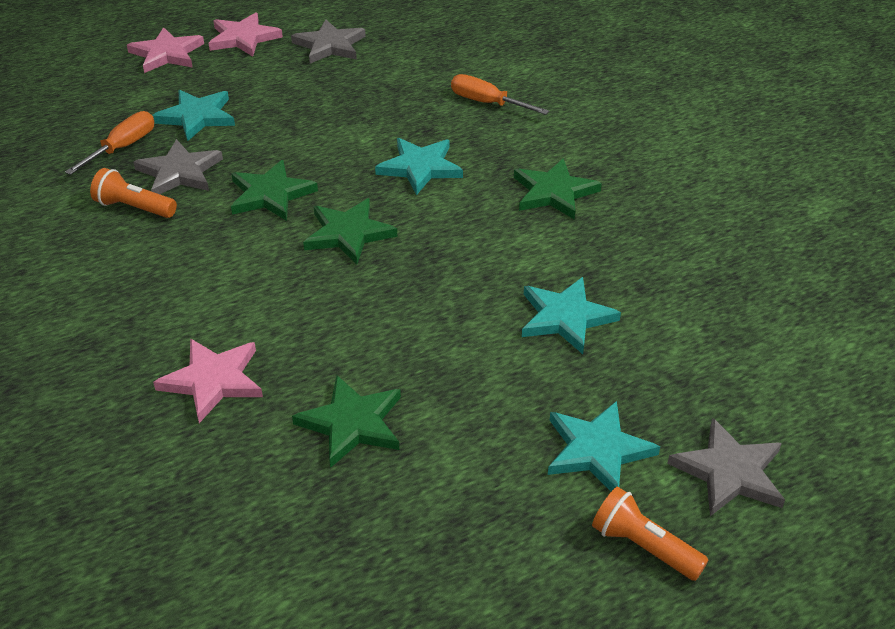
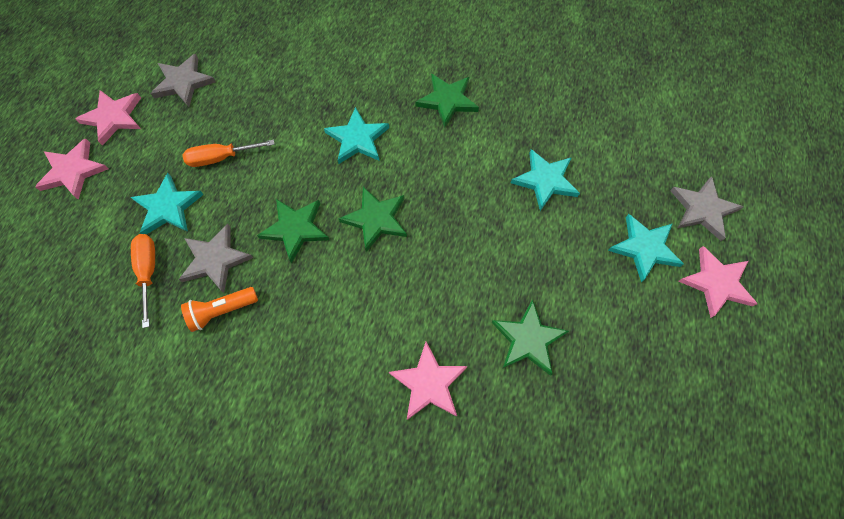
camera: 45 degrees left, 25 degrees up
orange screwdriver [451,74,549,115] -> orange screwdriver moved to [182,140,275,167]
orange flashlight [592,487,709,581] -> pink star [678,246,757,318]

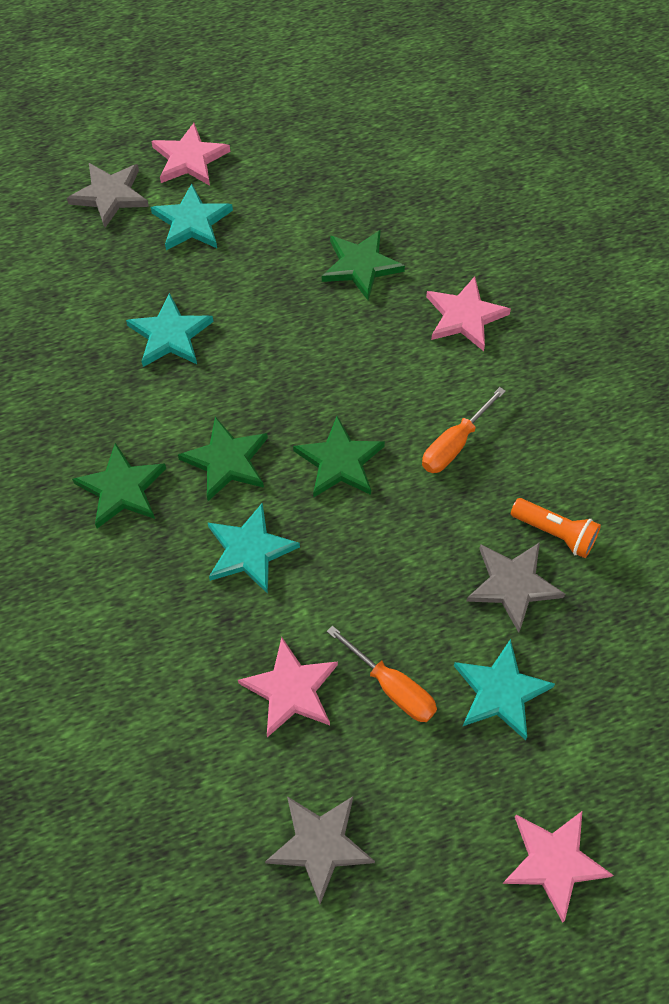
camera: 125 degrees left, 5 degrees down
pink star [75,90,141,146] -> pink star moved to [238,637,338,737]
orange screwdriver [131,234,155,328] -> orange screwdriver moved to [422,387,506,473]
green star [257,199,329,263] -> green star moved to [178,417,268,501]

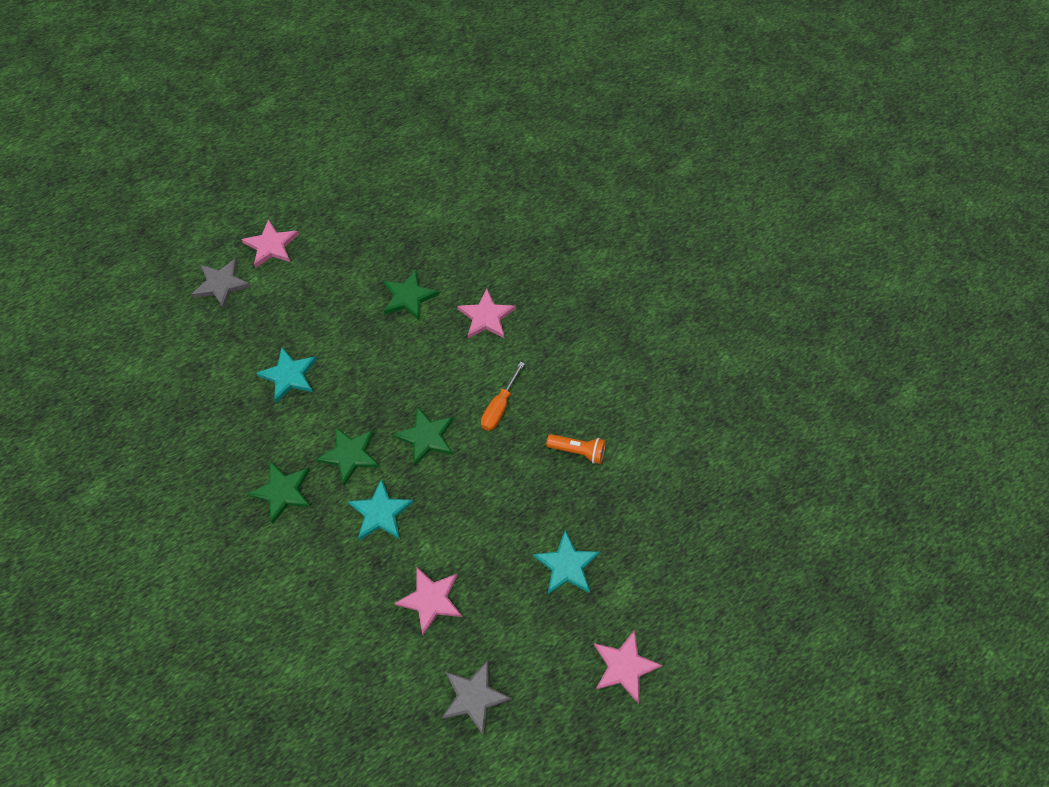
camera: 15 degrees left, 0 degrees up
turquoise star [151,184,233,250] -> none
orange screwdriver [327,626,437,722] -> none
grey star [466,542,565,633] -> none

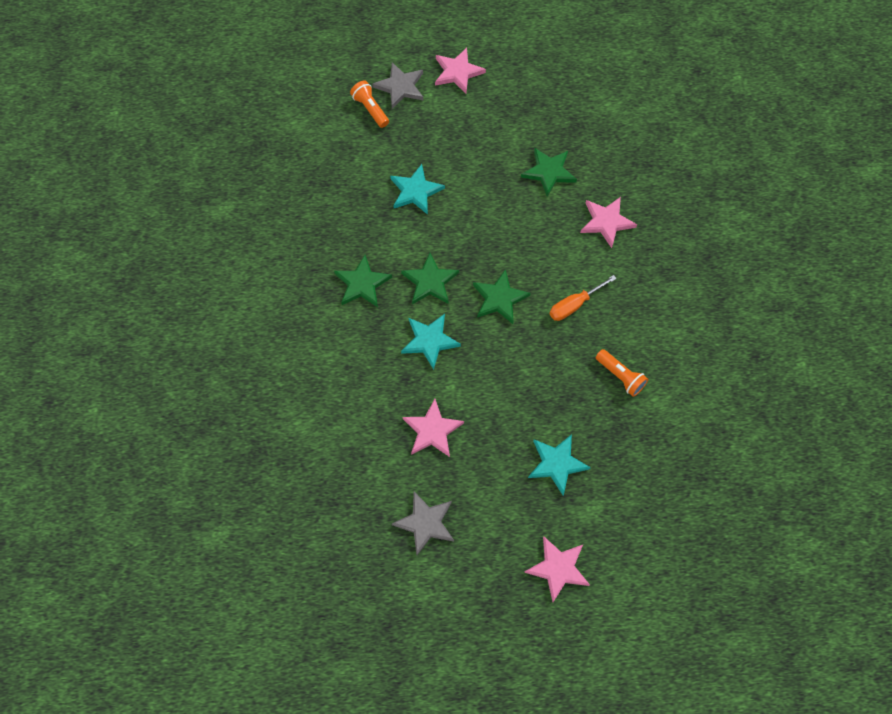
camera: 30 degrees right, 5 degrees up
none -> orange flashlight [350,81,389,128]

